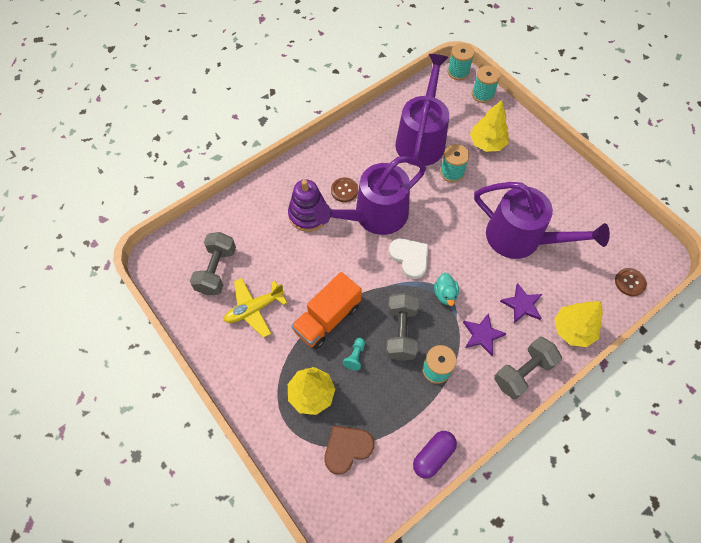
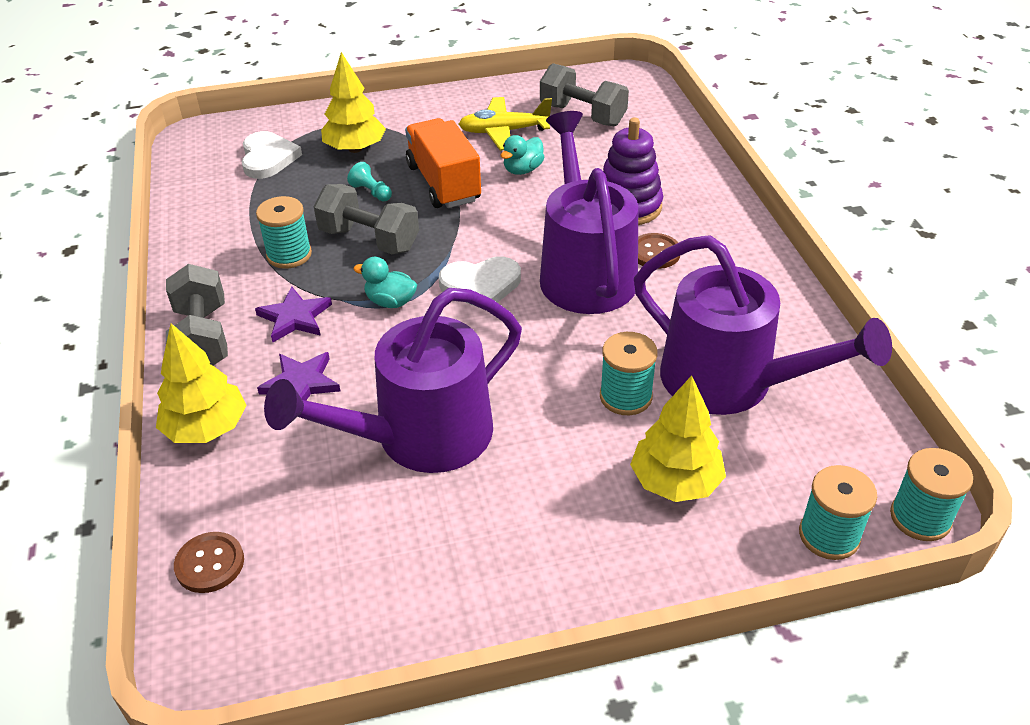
camera: 115 degrees right, 20 degrees down
yellow plane [224,278,287,338] -> yellow plane turned 90 degrees counterclockwise [459,97,552,151]
brown heart [324,426,374,474] -> white heart [242,131,302,179]
purple capsule [413,431,457,479] -> none
none -> turquoise duck [501,135,544,175]

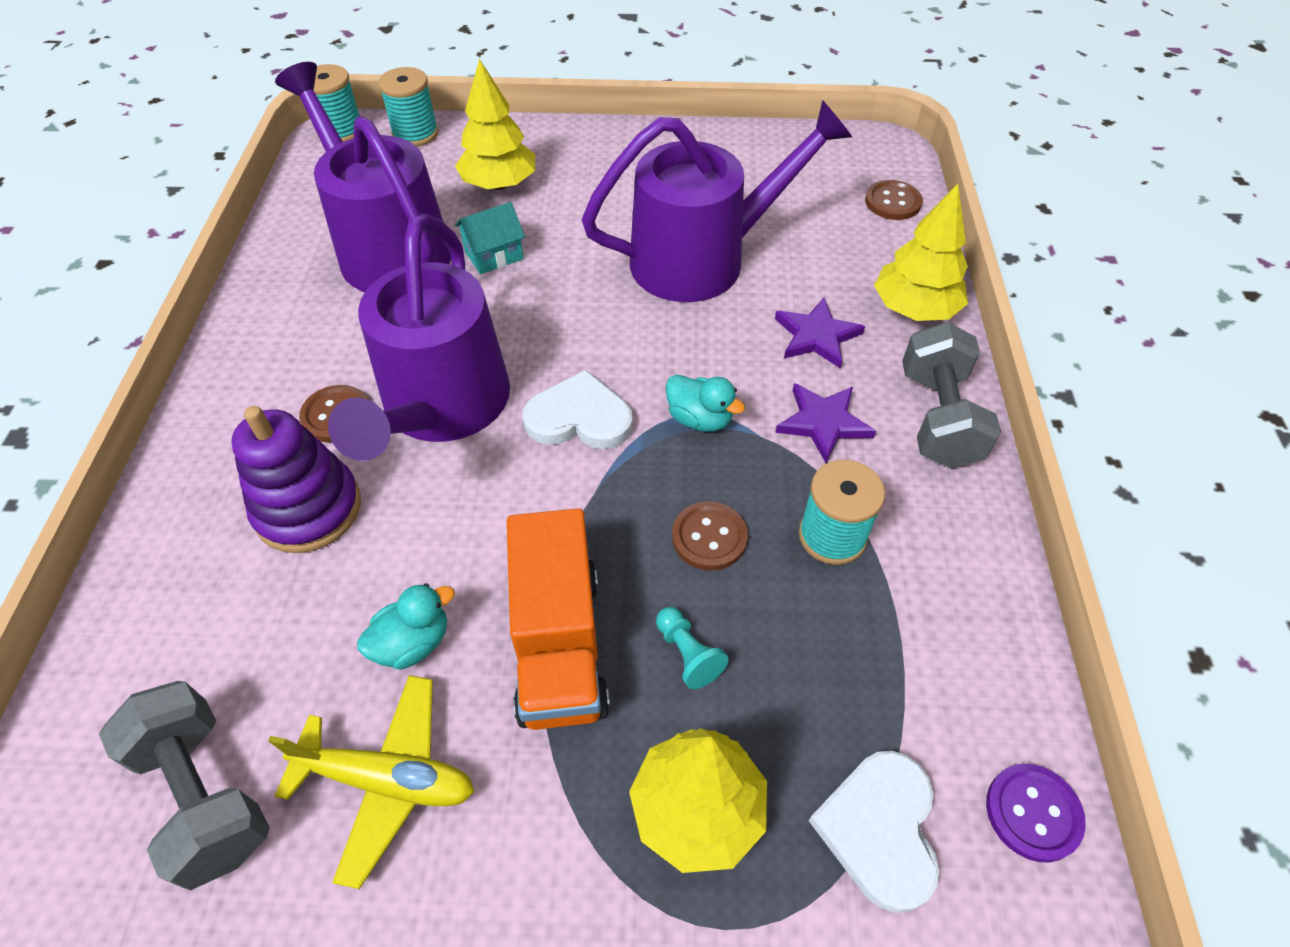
camera: 165 degrees left, 10 degrees up
grey dumbbell [314,184,419,254] -> brown button [672,501,748,570]
turquoise spool [600,332,658,415] -> turquoise house [455,202,525,274]
none -> purple button [986,764,1086,862]

